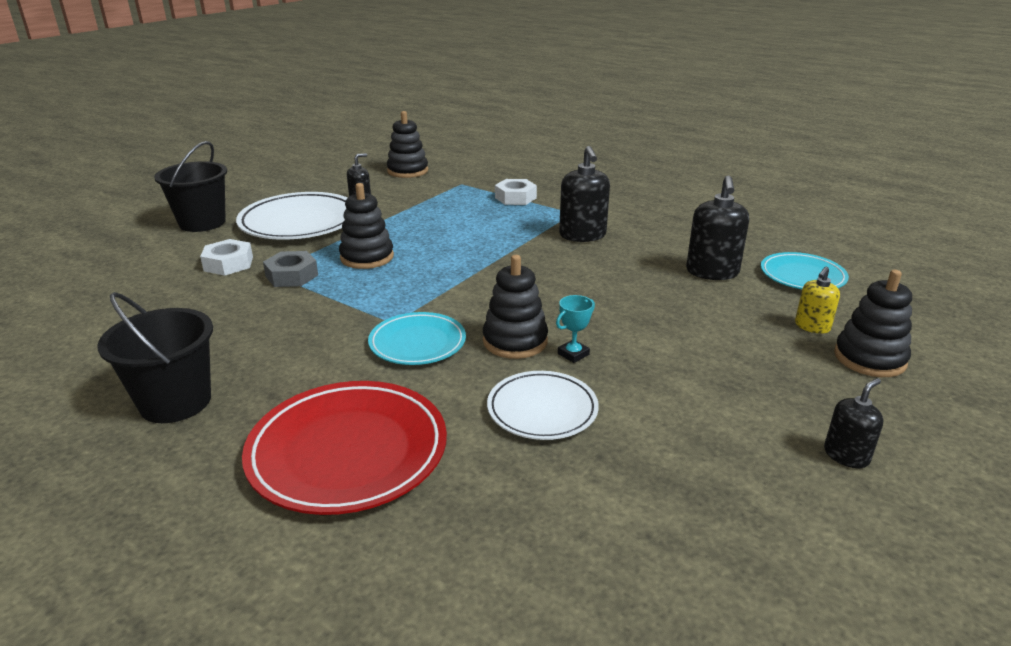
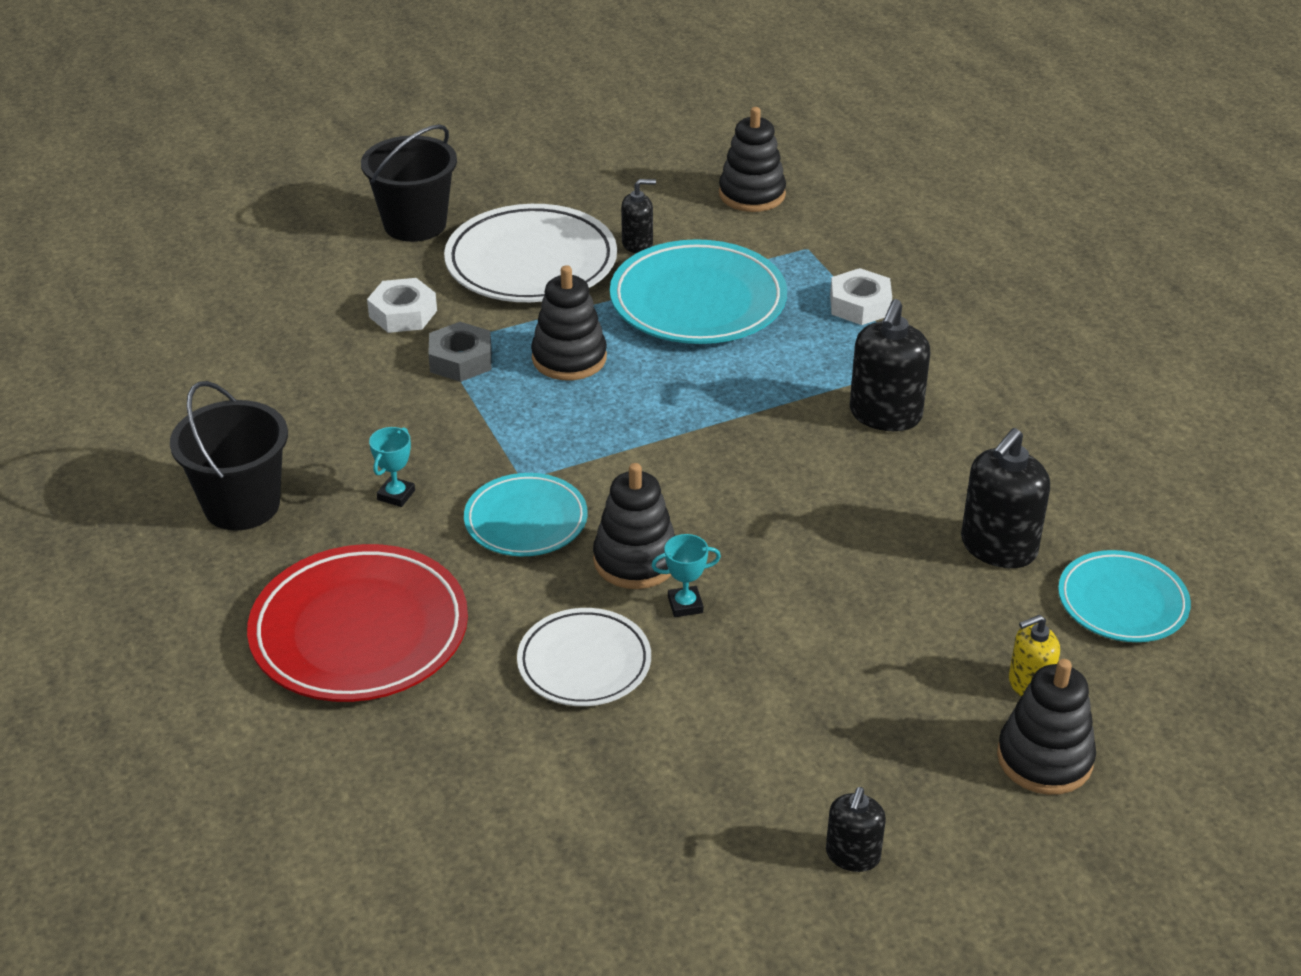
camera: 30 degrees right, 10 degrees up
black soap dispenser [824,378,884,468] -> black soap dispenser turned 120 degrees clockwise [826,787,886,872]
none -> turquoise trophy [369,427,415,507]
none -> turquoise plate [610,239,787,344]

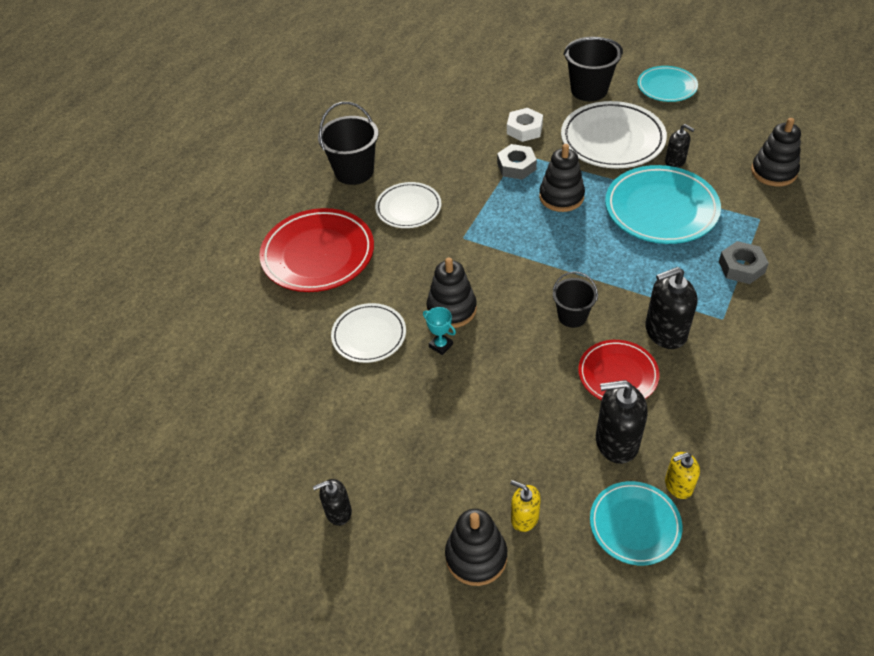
camera: 55 degrees right, 10 degrees up
turquoise trophy [369,427,415,507] -> white plate [375,182,441,228]
turquoise plate [464,473,588,556] -> turquoise plate moved to [637,66,698,102]
white nut [830,268,892,325] -> grey nut [719,241,769,284]
none -> black bucket [553,271,598,328]
none -> red plate [578,340,660,400]
none -> yellow soap dispenser [665,452,700,499]

